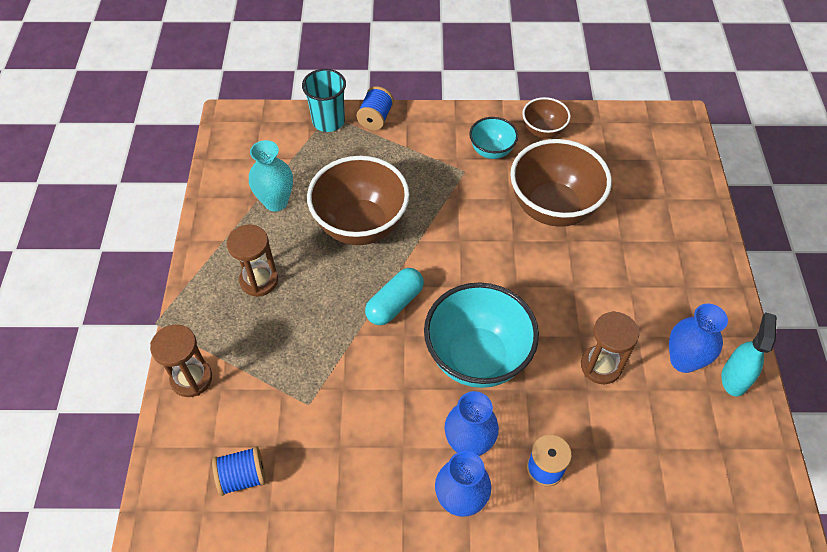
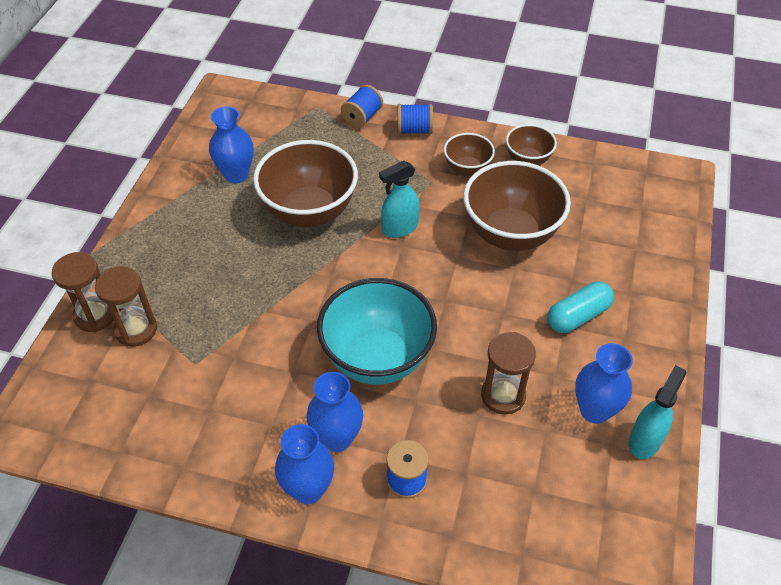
camera: 15 degrees right, 5 degrees down
blue spool [212,446,266,496] -> blue spool moved to [397,104,433,134]
brown hourglass [227,224,278,297] -> brown hourglass moved to [95,266,157,347]
turquoise vase [249,140,293,211] -> blue vase [209,106,254,183]
turquoise cup [302,69,346,132] -> none
turquoise capsule [365,268,424,325] -> turquoise capsule moved to [547,282,614,333]
turquoise bowl [469,117,518,159] -> brown bowl [444,133,495,176]
none -> turquoise spray bottle [379,161,420,238]

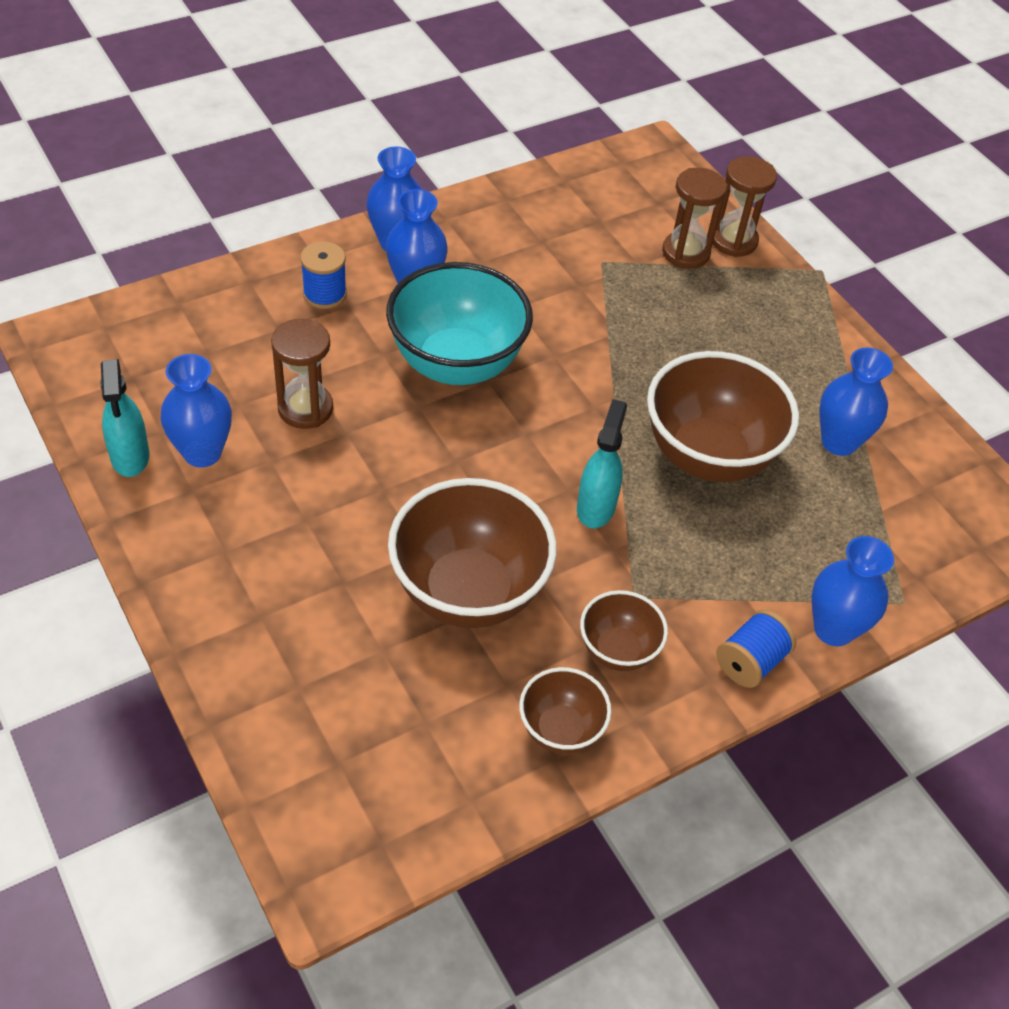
camera: 130 degrees right, 0 degrees up
blue spool [341,85,383,128] -> blue vase [812,536,894,646]
turquoise capsule [547,282,614,333] -> none

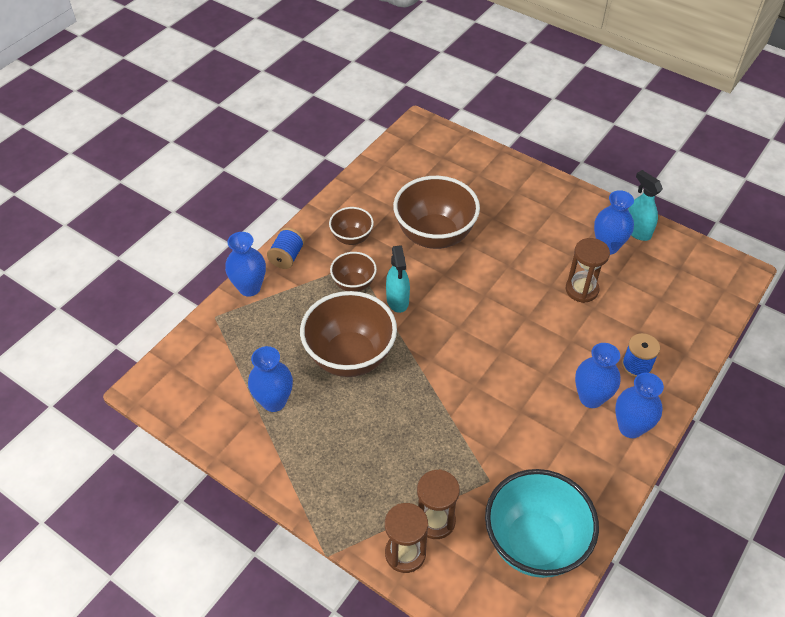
camera: 160 degrees right, 0 degrees up
turquoise bowl [386,262,533,385] -> turquoise bowl moved to [485,469,599,578]
brown bowl [519,667,612,754] -> brown bowl moved to [330,252,377,292]

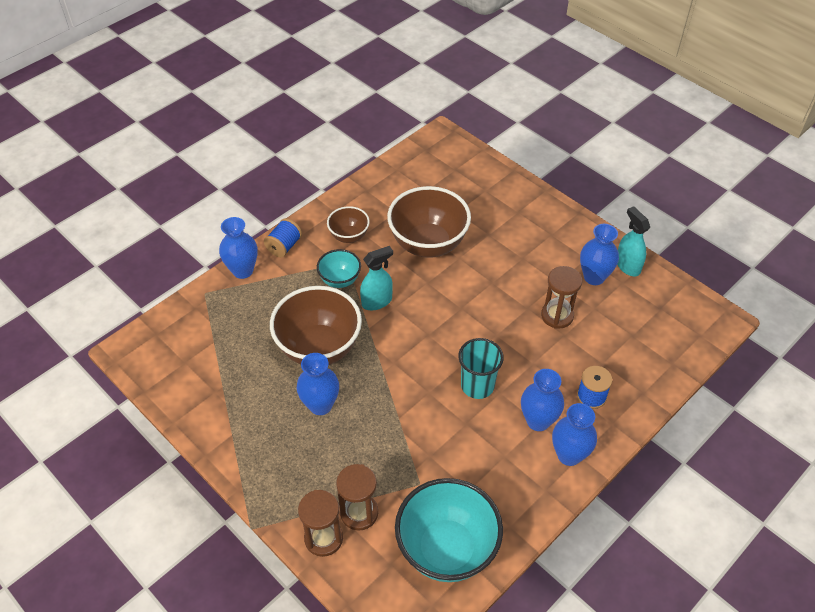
camera: 10 degrees right, 0 degrees up
blue vase [248,346,293,412] -> blue vase moved to [296,353,339,415]
brown bowl [330,252,377,292] -> turquoise bowl [317,249,361,288]
turquoise spray bottle [386,245,410,313] -> turquoise spray bottle turned 120 degrees counterclockwise [360,246,393,310]
none -> turquoise cup [458,338,504,399]

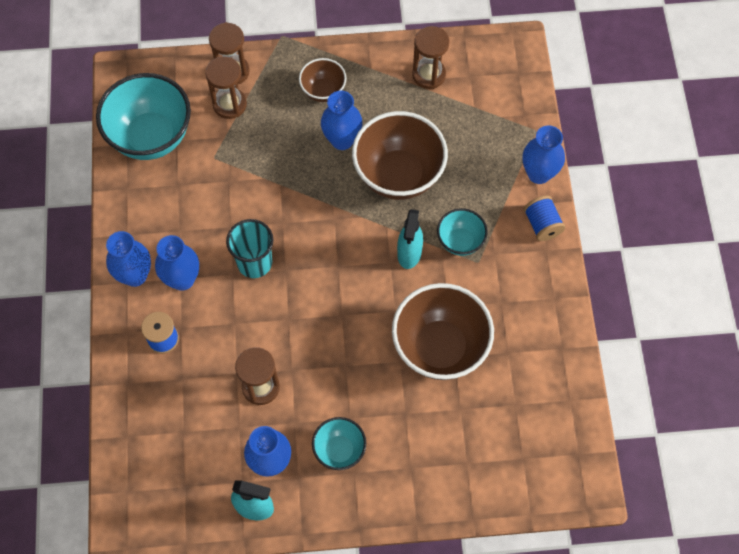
camera: 130 degrees right, 15 degrees up
brown bowl [327,206,370,243] -> brown bowl moved to [299,58,347,102]
none -> turquoise bowl [312,417,366,470]
none -> brown hourglass [412,26,450,89]

